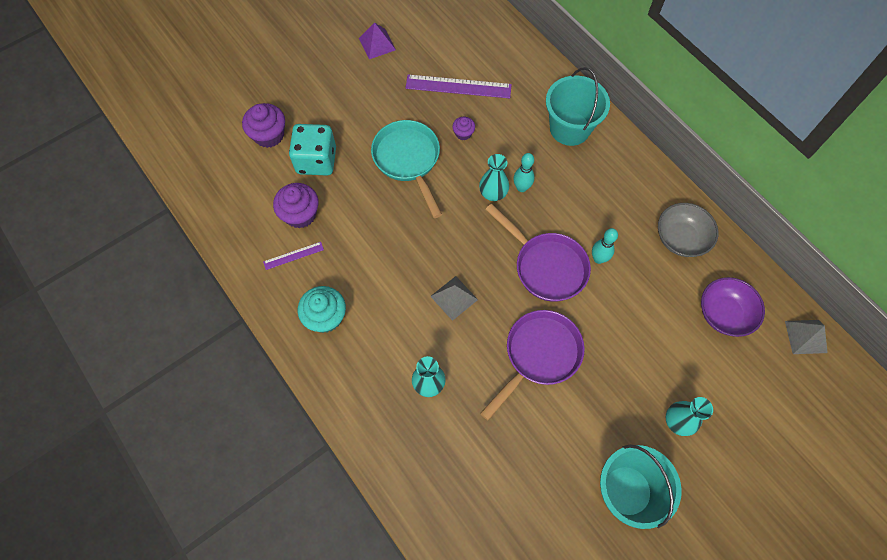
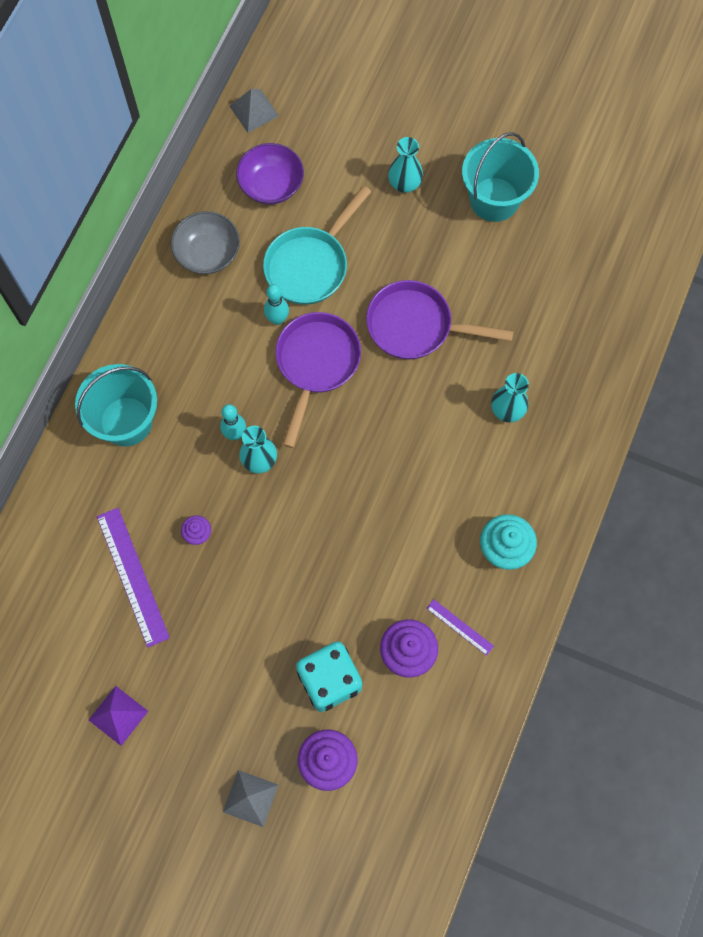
camera: 120 degrees left, 5 degrees up
turquoise pan [371,120,442,218] -> turquoise pan moved to [263,186,371,305]
grey pyramid [430,276,478,321] -> grey pyramid moved to [223,770,278,827]

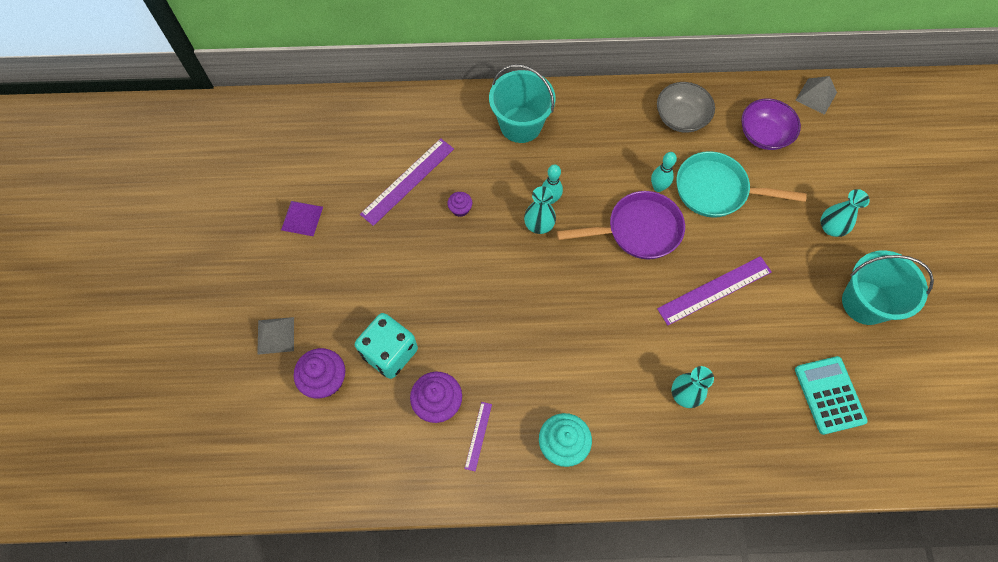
camera: 65 degrees right, 5 degrees down
purple pan [366,280,514,360] -> purple ruler [657,256,772,325]
none -> turquoise calculator [795,356,868,435]

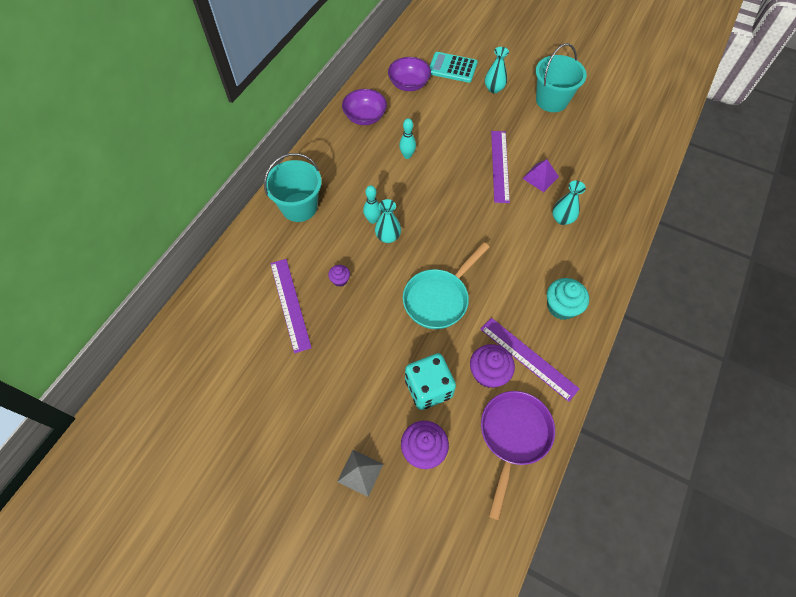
camera: 60 degrees left, 5 degrees down
purple pyramid [281,201,323,236] -> purple pyramid moved to [522,159,559,192]
purple ruler [464,402,492,471] -> purple ruler [480,318,580,402], size x1.94
purple pan [557,191,685,259] -> purple pan moved to [481,391,555,520]
grey bowl [657,82,715,132] -> purple bowl [342,89,387,125]
turquoise pan [676,151,807,218] -> turquoise pan moved to [403,242,489,329]
turquoise calculator [795,356,868,435] -> turquoise calculator moved to [430,52,478,83]
grey pyramid [796,76,837,115] -> none

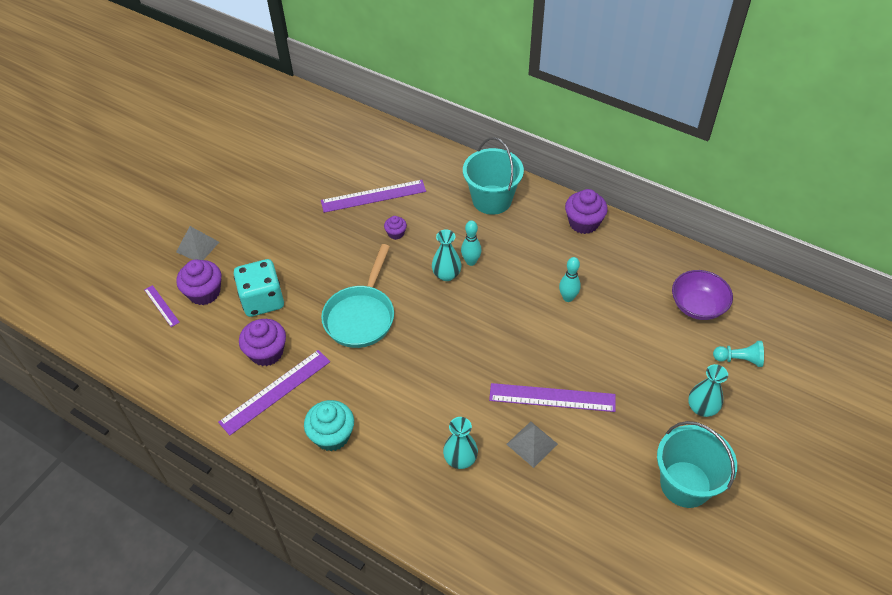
camera: 95 degrees right, 10 degrees down
purple bowl [342,89,387,125] -> none
turquoise pan [403,242,489,329] -> turquoise pan turned 120 degrees counterclockwise [321,244,394,348]
turquoise calculator [430,52,478,83] -> turquoise pawn [713,341,764,367]
purple pan [481,391,555,520] -> none
purple pyramid [522,159,559,192] -> grey pyramid [506,422,558,468]
none -> purple ruler [144,285,180,327]
none -> purple cupcake [565,189,608,234]

